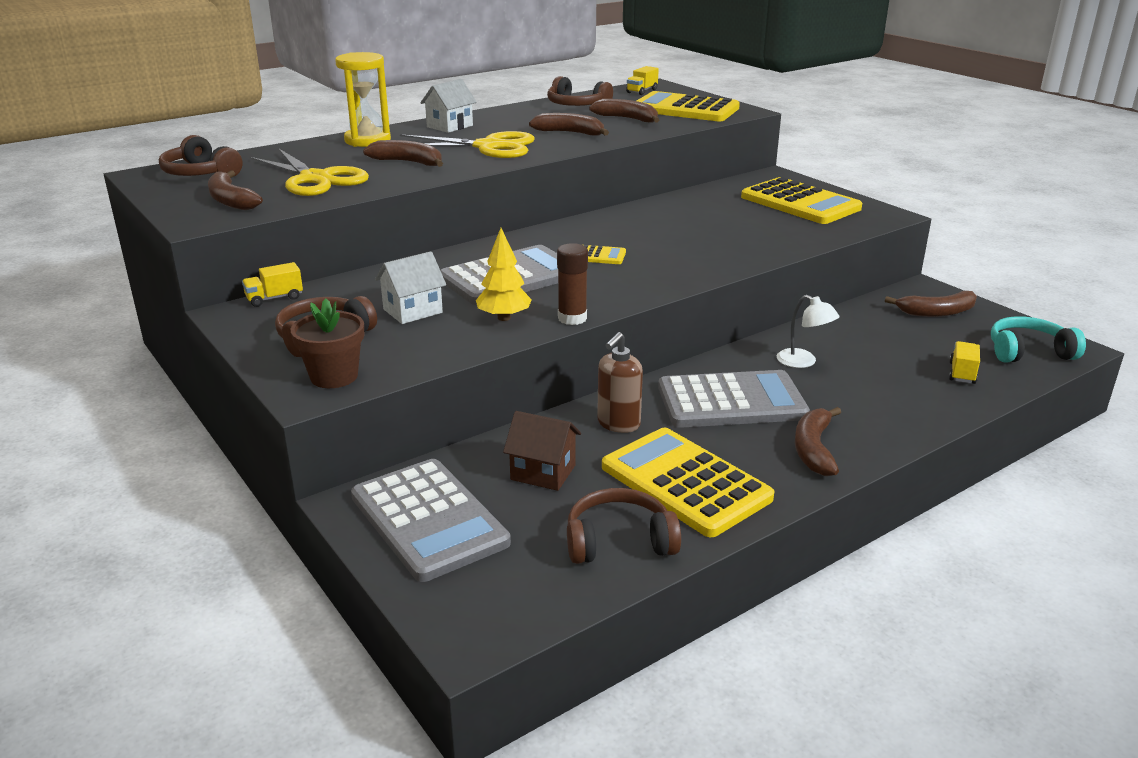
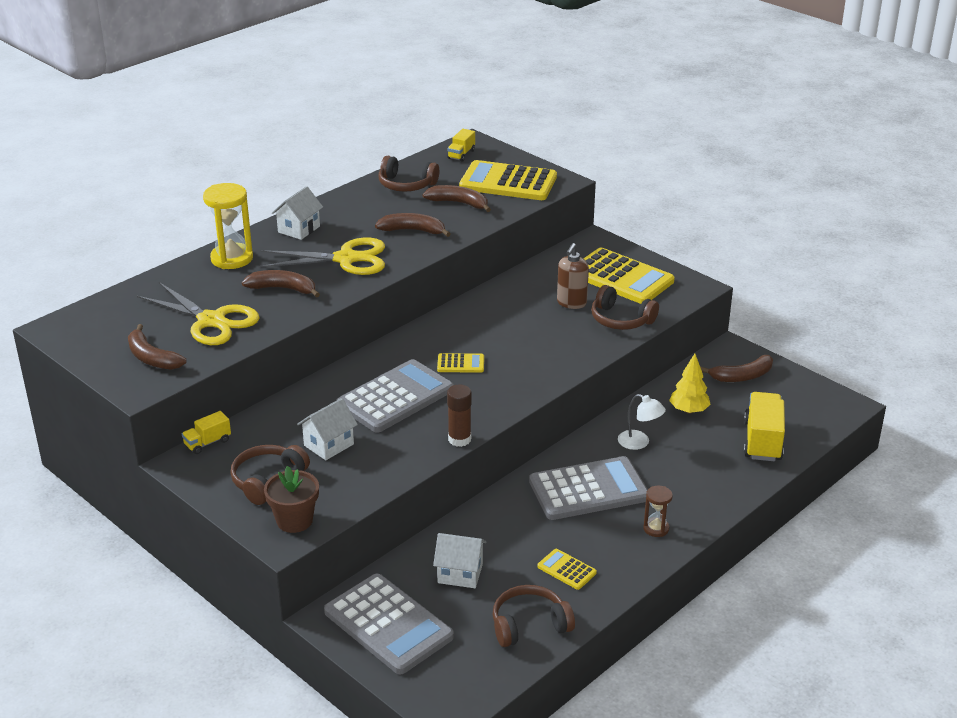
camera: 10 degrees left, 5 degrees up
brown headphones [159,135,243,176] -> brown headphones moved to [591,285,659,330]
yellow tree [476,228,532,321] -> yellow tree moved to [669,354,711,414]
brown house [503,411,581,491] -> white house [433,533,486,588]
brown soap dispenser [597,332,643,433] -> brown soap dispenser moved to [557,243,589,309]
yellow calculator [602,428,774,537] -> yellow calculator [537,549,597,590], size x0.46
brown banana [795,407,841,476] -> brown hourglass [643,486,673,537]
yellow truck [949,341,980,384] -> yellow truck [743,392,785,461], size x1.86
turquoise headphones [991,316,1086,363] -> none

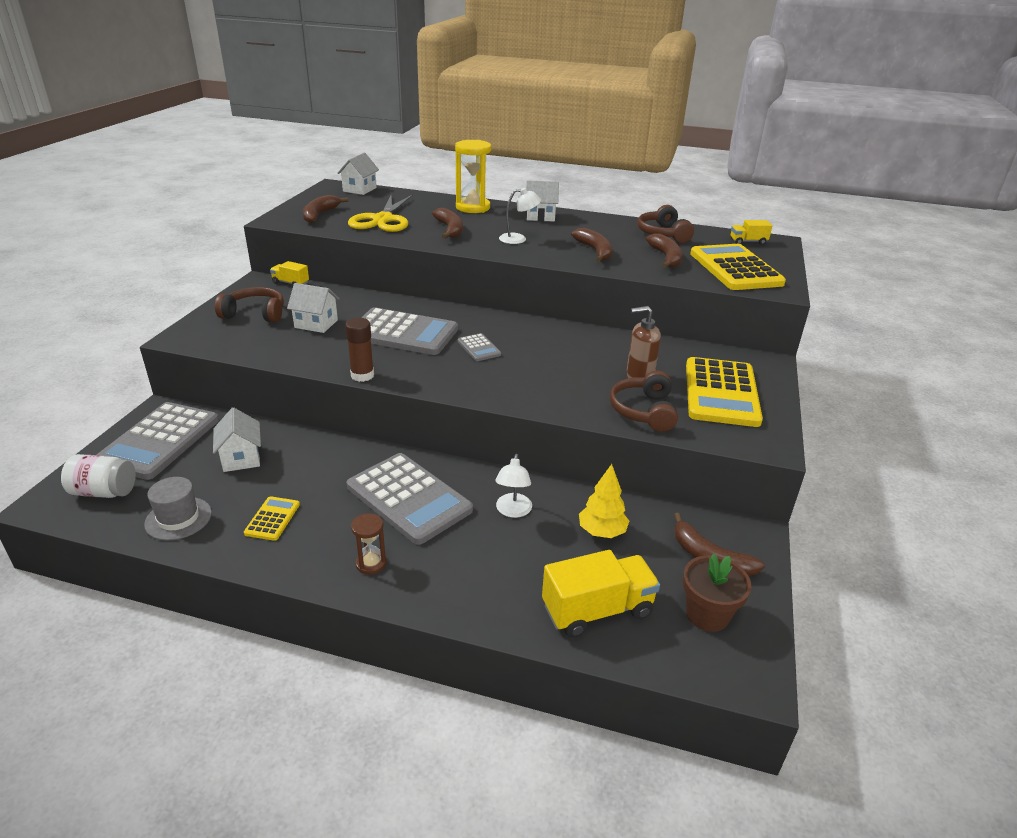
camera: 60 degrees right, 0 degrees up
yellow scissors [259,237,385,275] -> white lamp [499,188,541,244]
brown flower pot [264,466,319,533] -> brown flower pot moved to [683,553,752,632]
yellow calculator [437,353,484,373] -> grey calculator [458,333,501,361]
brown headphones [493,585,575,647] -> grey hat [144,477,212,540]
none -> white jar [61,454,136,498]
none -> white house [337,153,379,195]

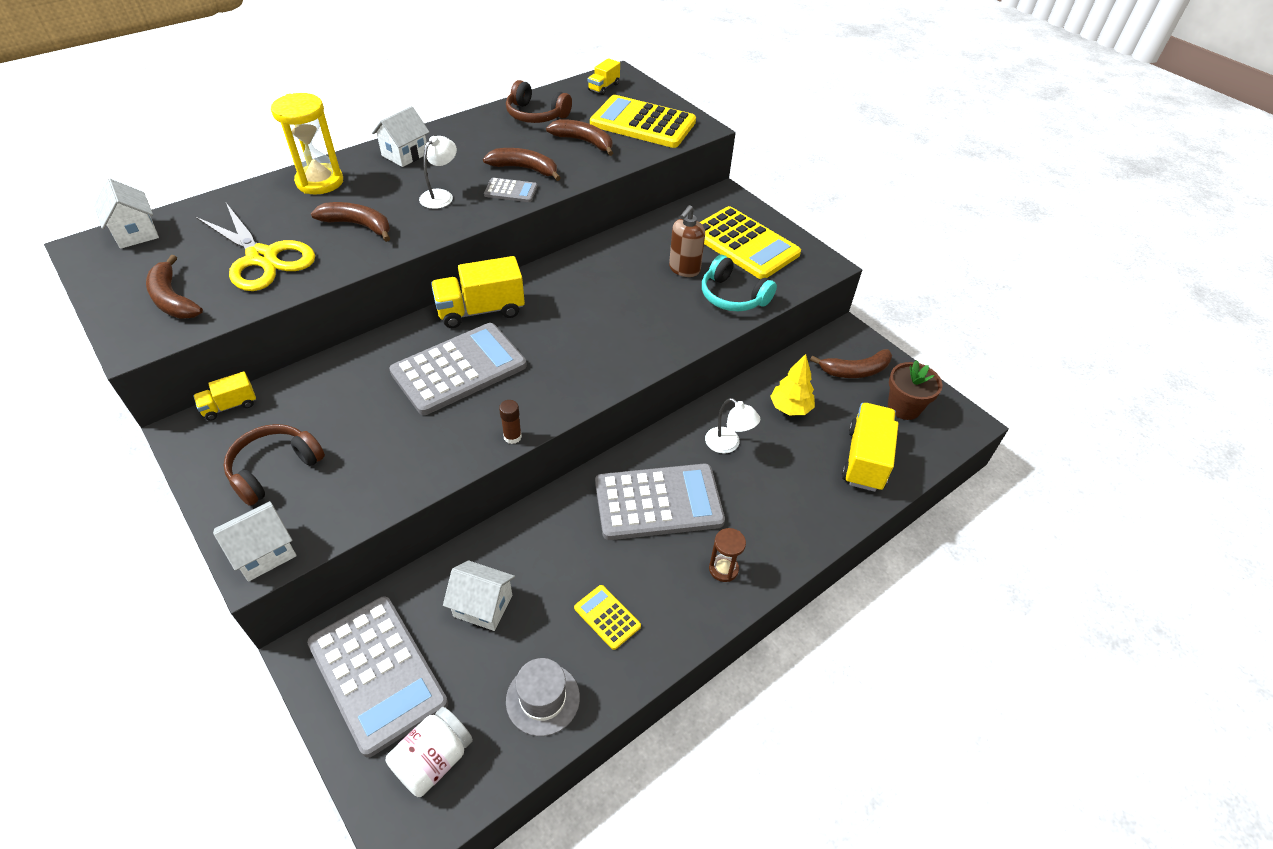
camera: 55 degrees left, 15 degrees up
white house [287,283,340,333] -> white house moved to [213,501,297,581]
brown glue stick [345,318,374,382] -> brown glue stick [499,400,522,444], size x0.67
grey calculator [458,333,501,361] -> grey calculator moved to [484,178,537,202]
brown headphones [610,371,678,432] -> turquoise headphones [702,255,777,311]
none -> yellow truck [431,256,525,328]

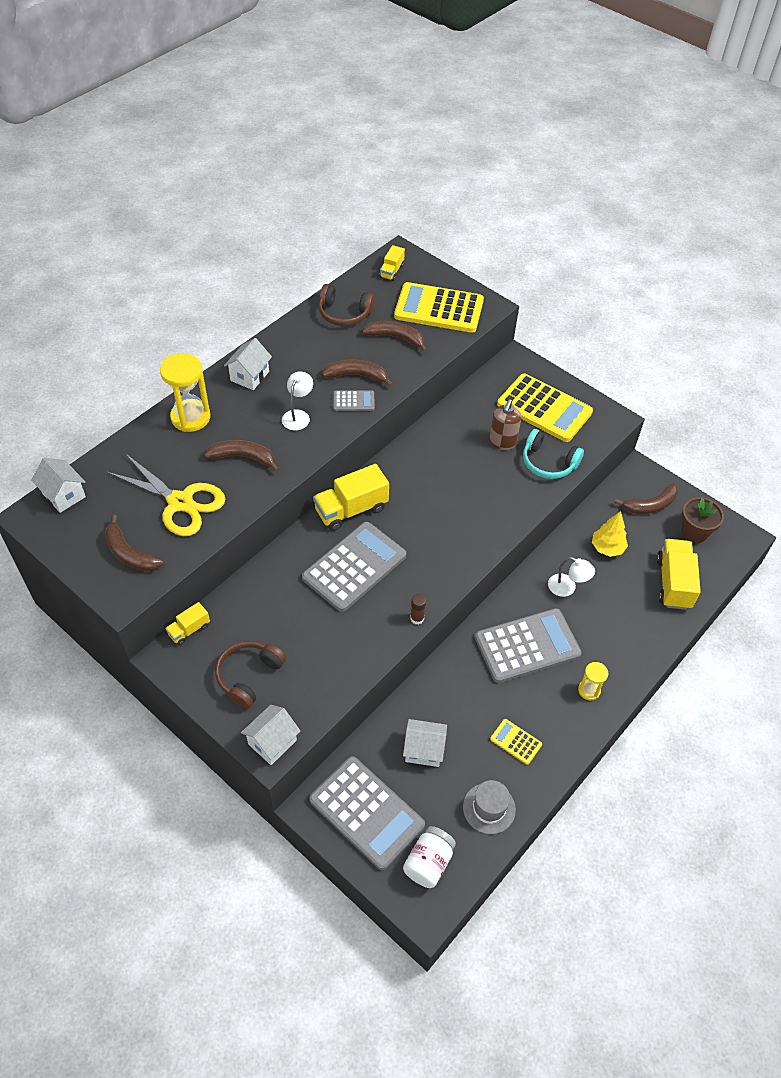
camera: 10 degrees left, 5 degrees up
brown hourglass [709,528,746,582] -> yellow hourglass [578,662,608,700]

